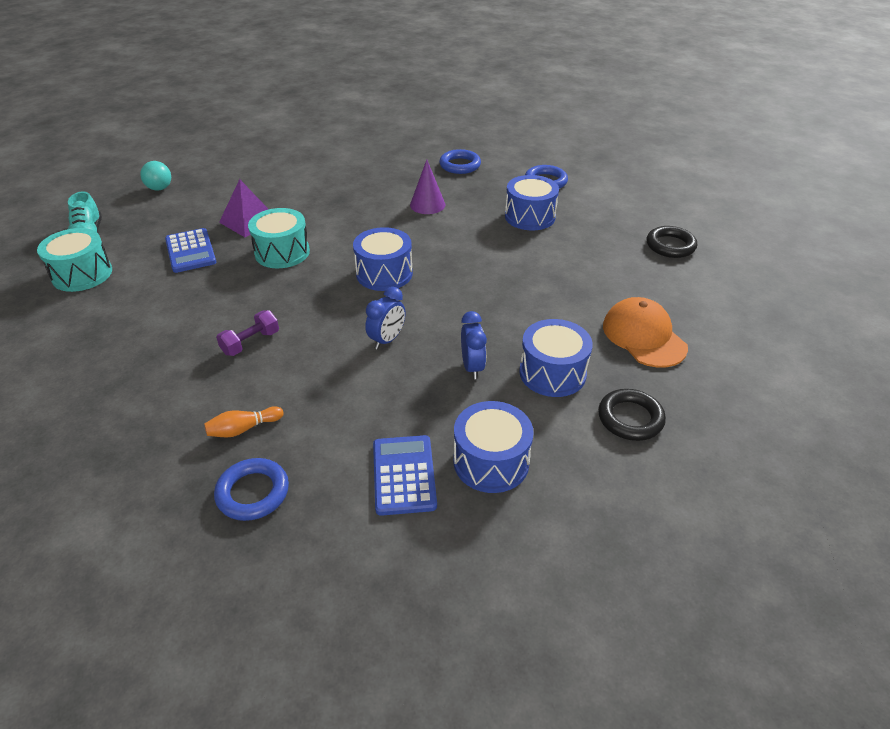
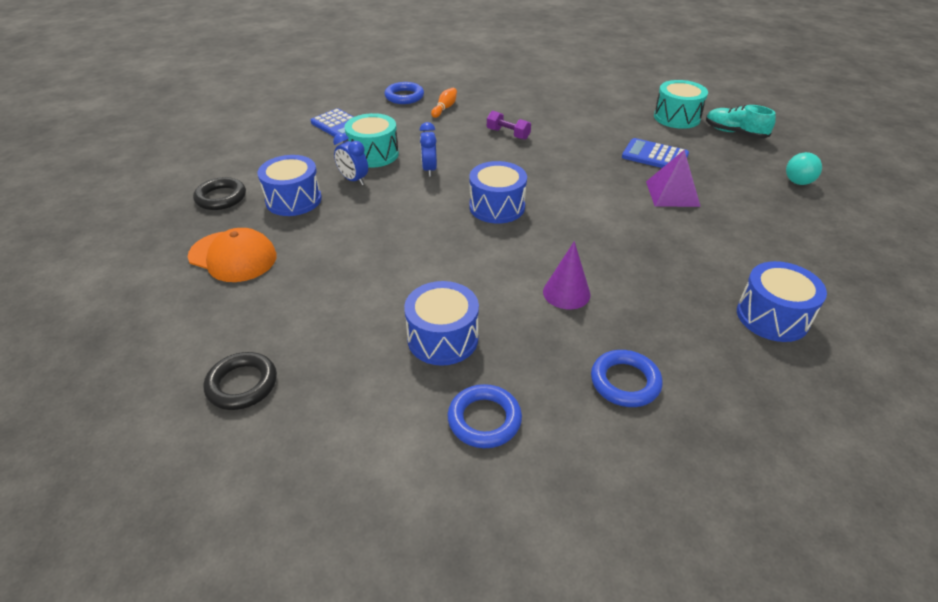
camera: 140 degrees right, 0 degrees up
purple dumbbell [216,310,279,356] -> purple dumbbell turned 60 degrees counterclockwise [487,111,531,140]
turquoise drum [248,208,310,268] -> turquoise drum moved to [345,113,399,168]
blue drum [454,401,534,493] -> blue drum moved to [737,261,827,342]

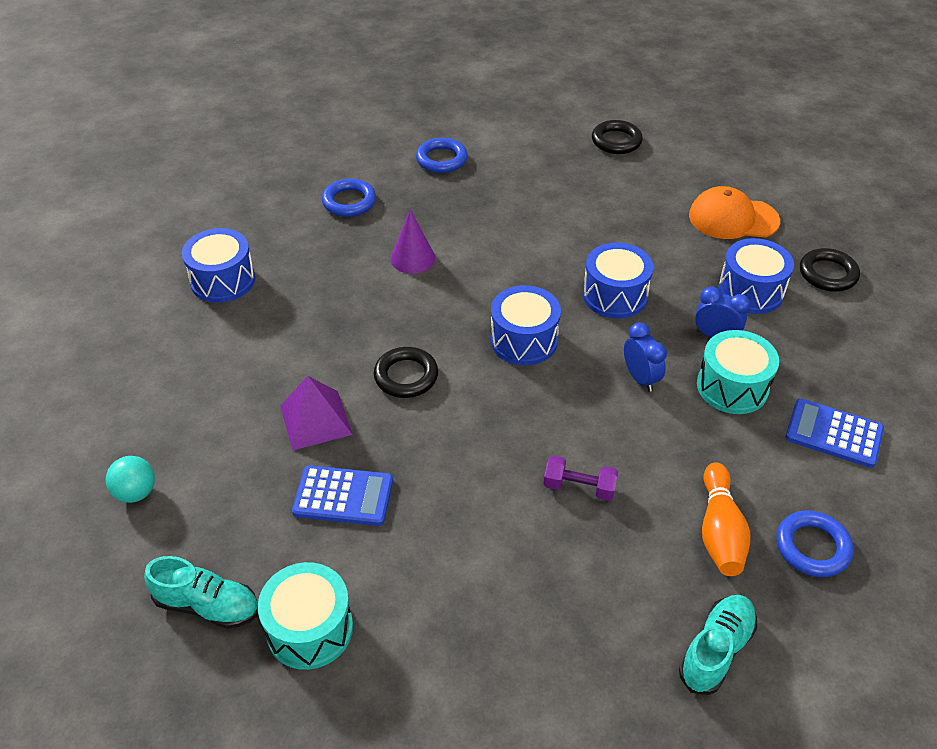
camera: 160 degrees right, 5 degrees up
blue drum [404,281,479,366] -> blue drum moved to [583,242,653,319]
orange bowling pin [431,88,457,118] -> orange bowling pin [702,462,750,576], size x1.60
none -> black ring [374,347,438,398]
none -> turquoise shoe [679,595,757,695]

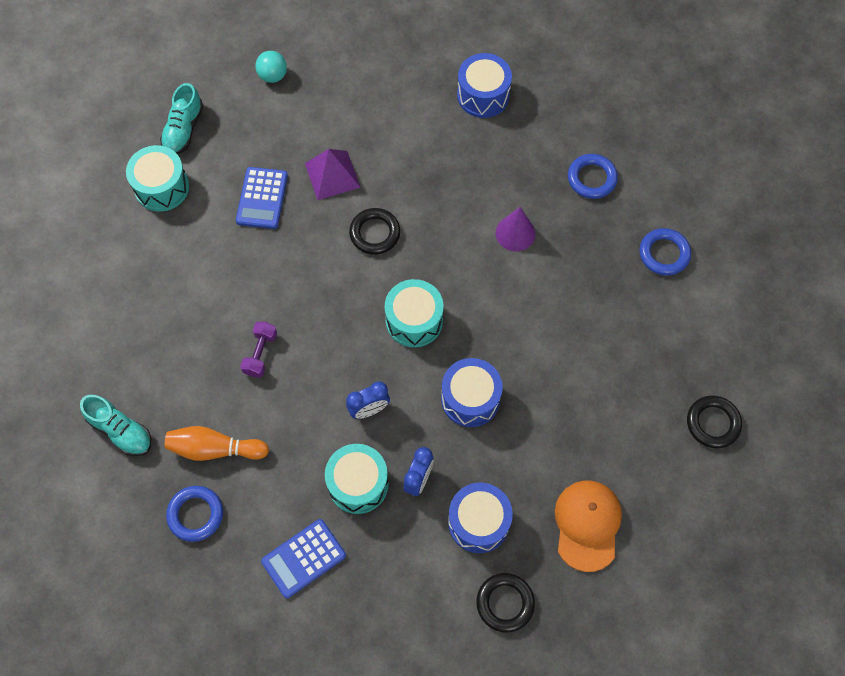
camera: 90 degrees right, 20 degrees up
blue drum [490,285,561,365] -> turquoise drum [385,279,444,347]
blue calculator [785,398,884,468] -> blue calculator turned 150 degrees counterclockwise [261,519,346,598]

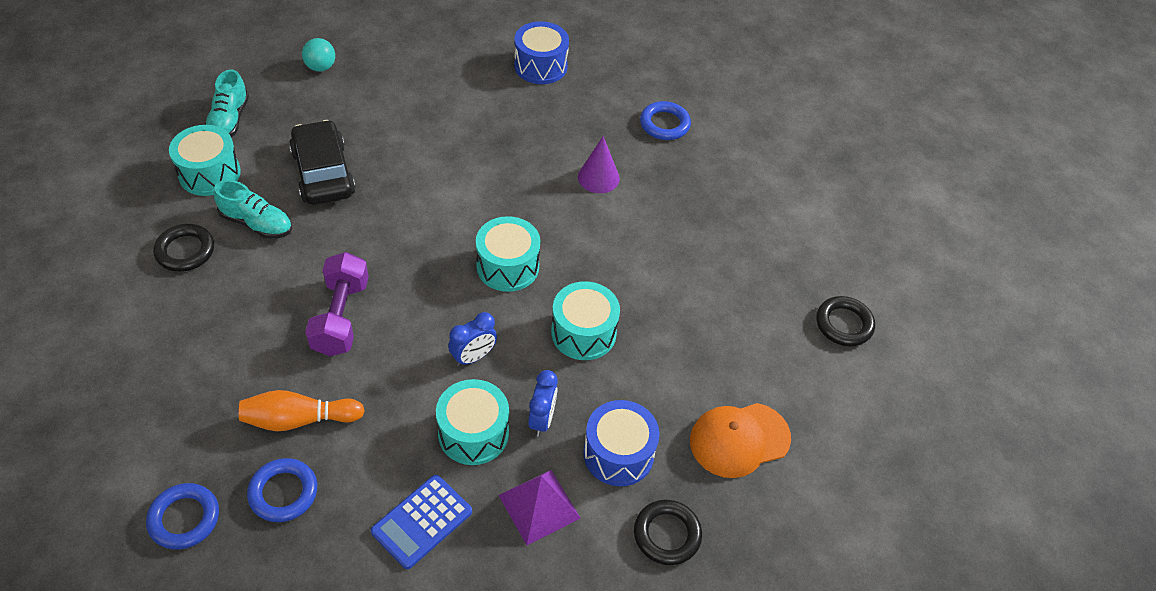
camera: 15 degrees left, 15 degrees down
turquoise shoe [80,395,151,456] -> turquoise shoe moved to [214,180,292,239]
blue calculator [236,167,288,229] -> black car [289,120,356,205]
purple dumbbell [240,322,277,377] -> purple dumbbell [305,252,369,356], size x1.67
purple pyramid [305,149,361,200] -> purple pyramid moved to [499,470,580,545]
black ring [349,208,400,255] -> black ring moved to [153,224,214,272]
blue drum [441,358,503,427] -> turquoise drum [551,281,620,360]
orange cap [555,480,622,572] -> orange cap turned 105 degrees counterclockwise [690,403,791,478]
blue ring [640,228,691,276] -> blue ring moved to [146,483,219,550]

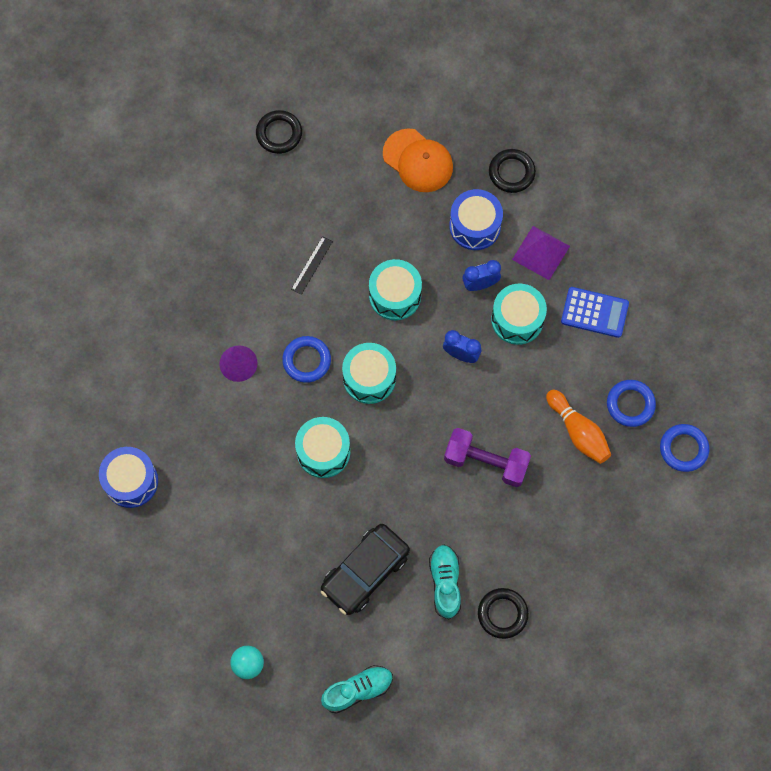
camera: 115 degrees left, 20 degrees up
turquoise drum [169,125,241,196] -> turquoise drum moved to [295,417,350,478]
purple dumbbell [305,252,369,356] -> purple dumbbell turned 45 degrees clockwise [444,428,531,487]
blue ring [640,101,691,140] -> blue ring moved to [282,336,331,383]
none -> black ruler [291,236,333,295]

